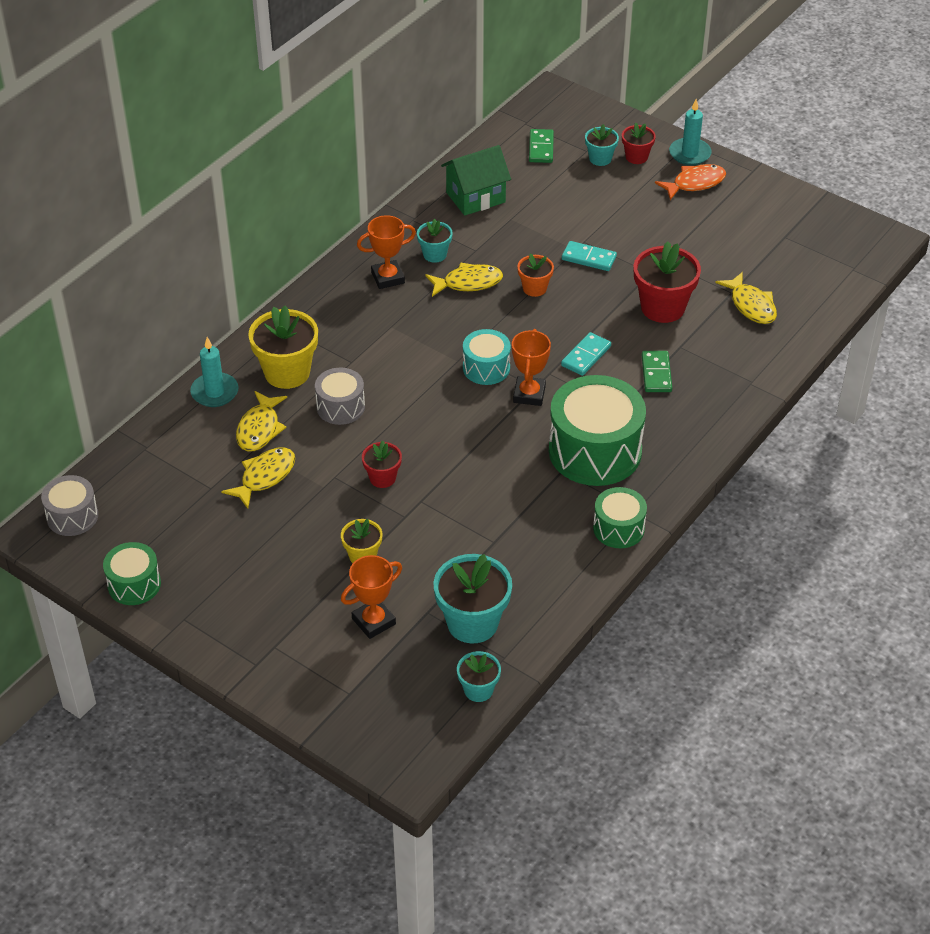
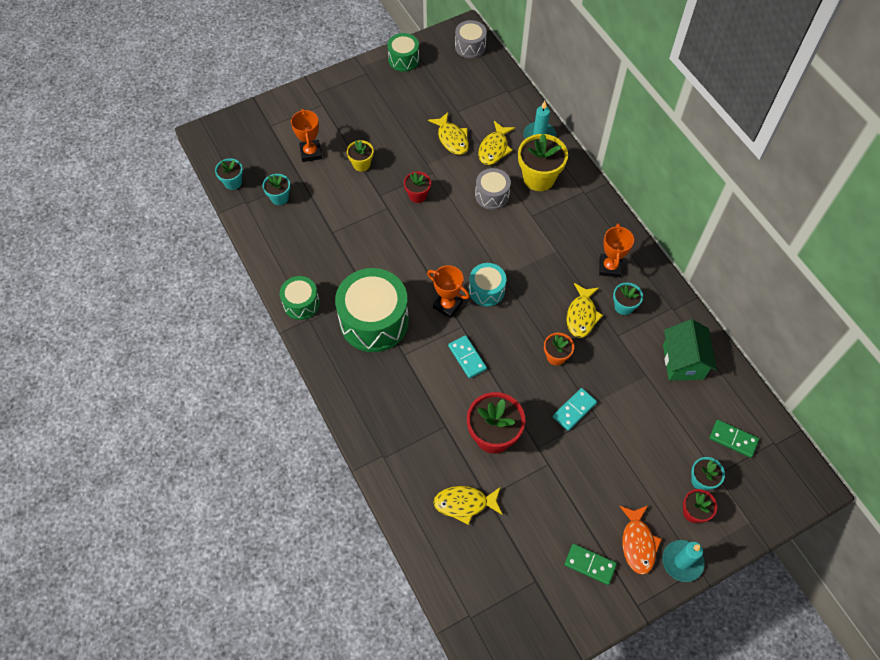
camera: 115 degrees right, 15 degrees up
yellow fish [236,391,287,452] -> yellow fish turned 105 degrees counterclockwise [478,121,515,165]
turquoise flower pot [434,554,512,643] -> turquoise flower pot [262,174,290,205], size x0.55
green domino [642,351,672,392] -> green domino moved to [564,544,617,585]

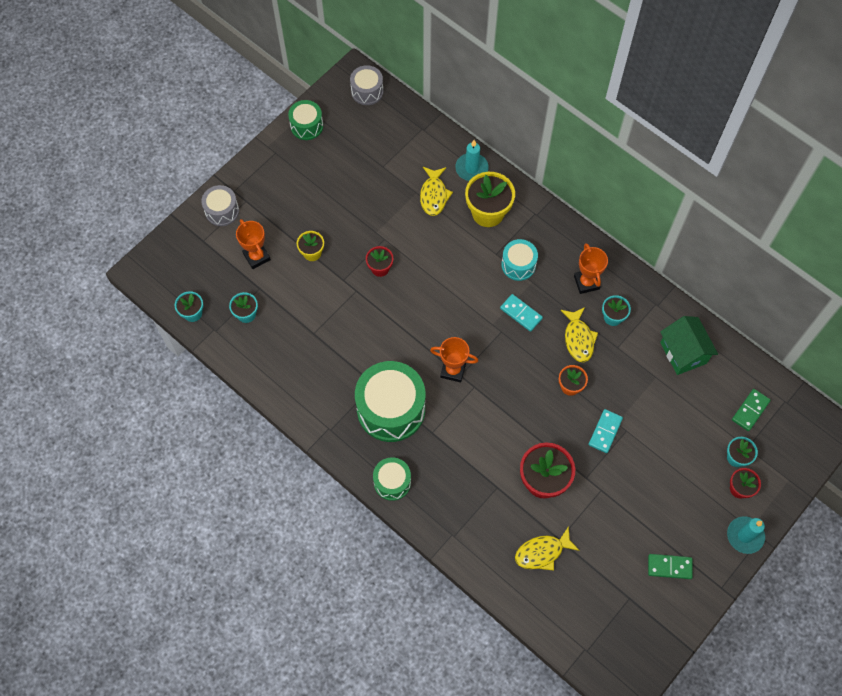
camera: 20 degrees left, 5 degrees up
green drum [280,276,320,320] -> green drum moved to [373,457,411,501]
yellow fish [428,112,469,155] -> none
turquoise domino [448,335,487,378] -> turquoise domino moved to [500,294,543,332]
turquoise drum [469,263,507,306] -> turquoise drum moved to [501,239,538,281]
grey drum [475,168,511,210] -> grey drum moved to [201,185,239,226]
orange fish [619,505,662,575] -> none
green domino [709,420,759,458] -> green domino turned 60 degrees counterclockwise [732,389,771,431]

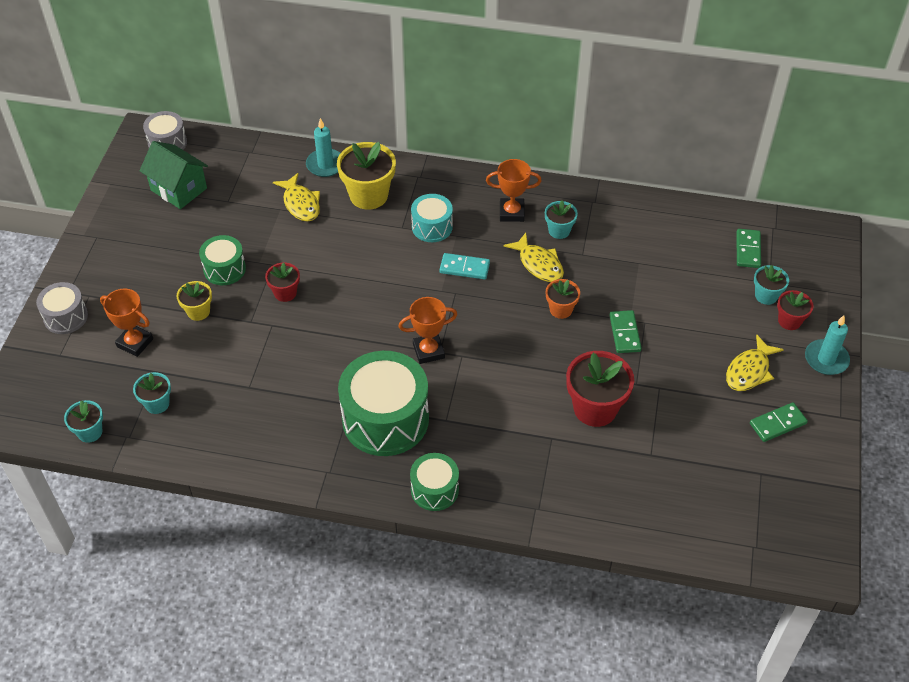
camera: 30 degrees left, 15 degrees down
green drum [288,100,323,140] -> green drum moved to [199,235,246,285]
yellow fish [515,526,580,571] -> yellow fish moved to [726,334,784,391]
orange trophy [574,243,608,294] -> orange trophy turned 45 degrees counterclockwise [486,159,541,222]
turquoise domino [589,409,623,453] -> green domino [610,310,642,353]
green house [660,316,718,375] -> green house moved to [139,141,208,209]

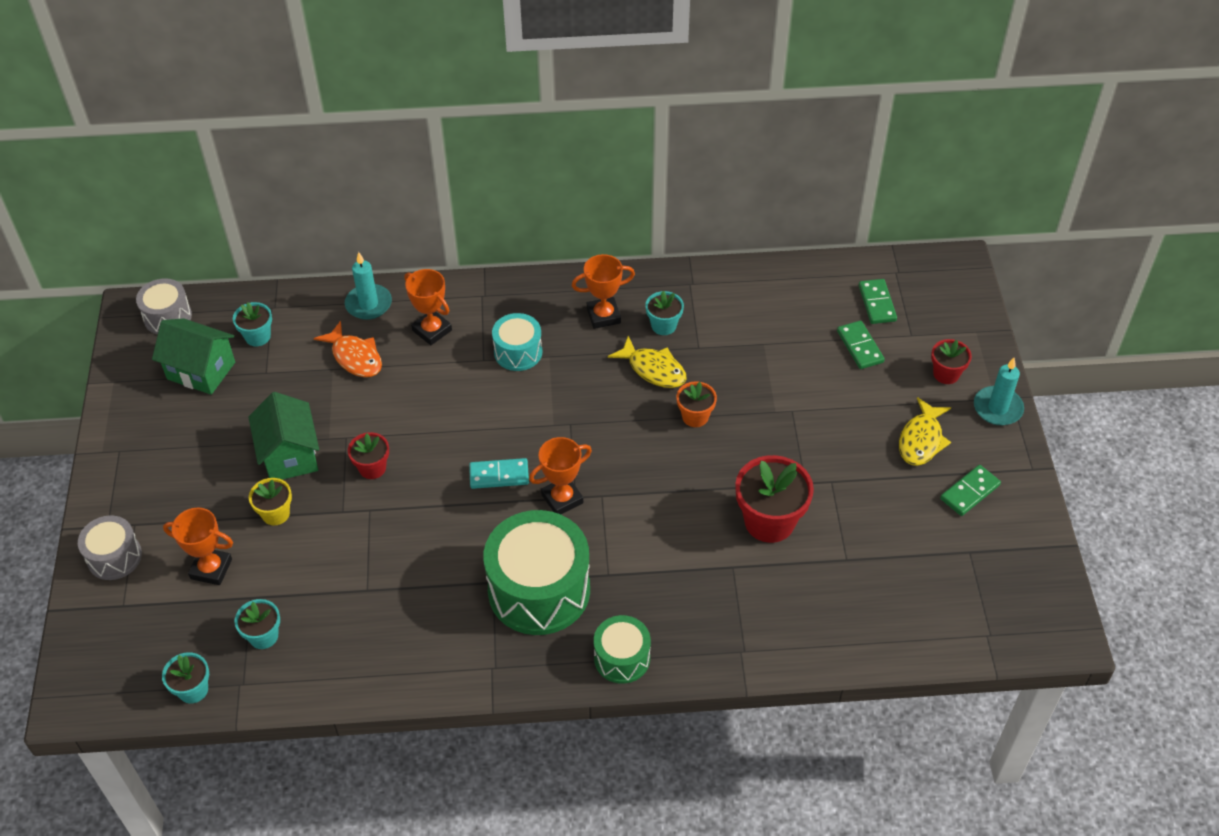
camera: 15 degrees left, 0 degrees up
green drum [199,235,246,285] -> green house [248,392,319,480]
yellow fish [273,173,320,222] -> orange fish [314,321,382,377]
yellow flower pot [337,142,396,210] -> orange trophy [405,269,452,345]
turquoise domino [440,253,490,280] -> turquoise domino moved to [469,458,529,489]
green domino [610,310,642,353] -> green domino moved to [837,321,885,369]
turquoise flower pot [754,265,789,305] -> turquoise flower pot moved to [233,302,272,346]

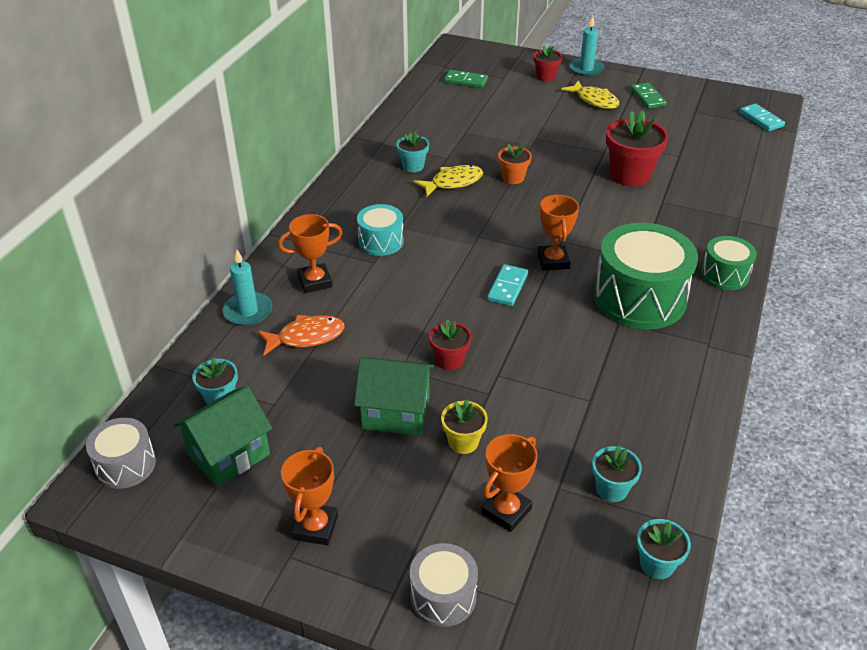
camera: 65 degrees left, 10 degrees down
orange trophy [572,254,635,329] -> orange trophy moved to [281,447,338,545]
green domino [837,321,885,369] -> none
none -> turquoise domino [739,104,785,131]

